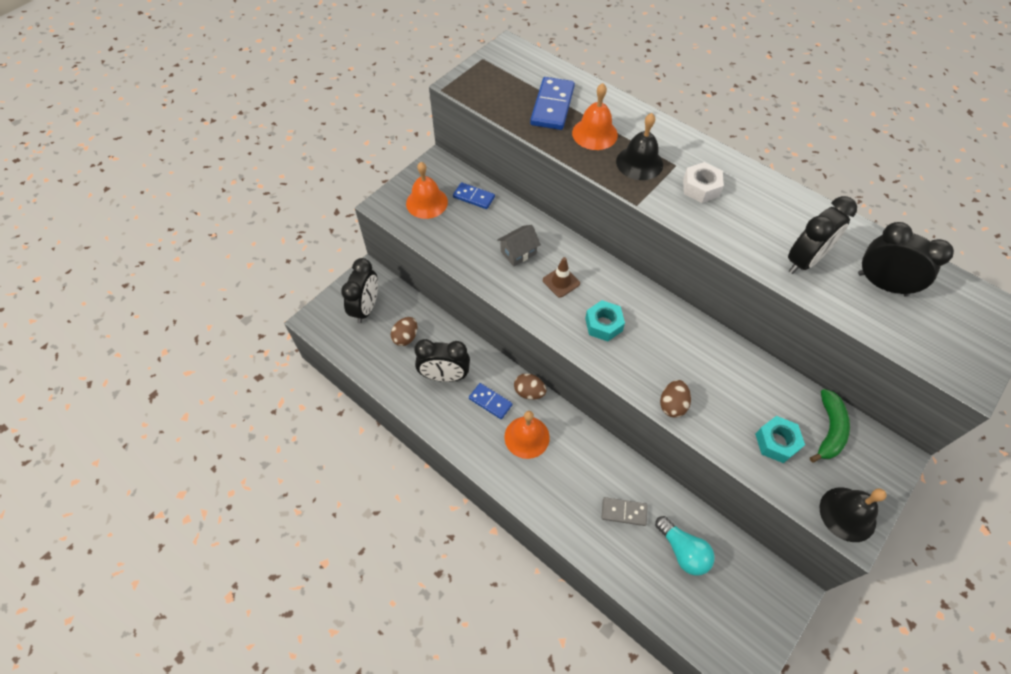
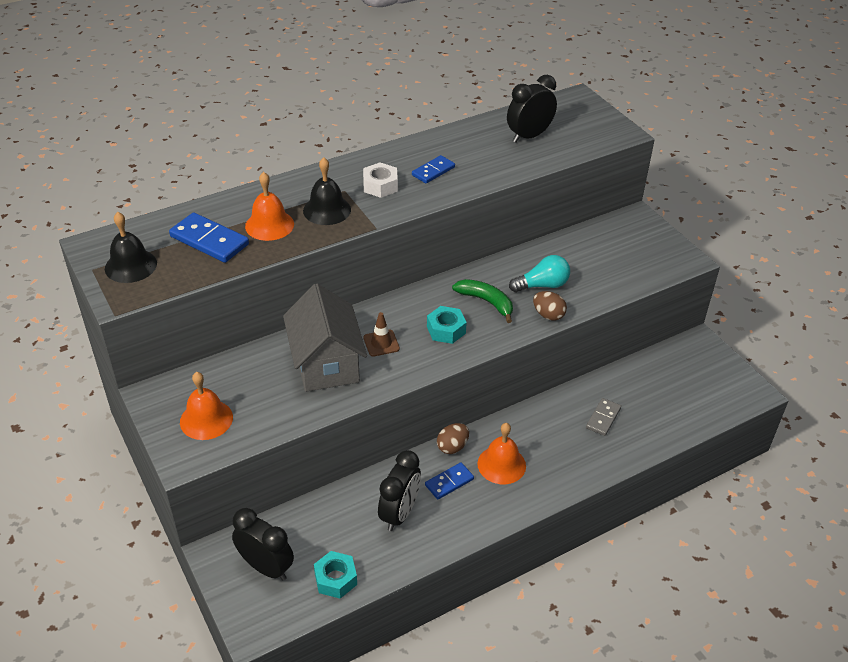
camera: 70 degrees left, 15 degrees down
brown egg [391,317,417,346] -> none
blue domino [453,182,495,209] -> blue domino moved to [412,155,455,183]
grey house [497,225,541,267] -> grey house [283,284,367,392], size x2.09
turquoise light bulb [655,516,715,576] -> turquoise light bulb moved to [509,255,570,292]
turquoise nut [755,416,805,463] -> turquoise nut moved to [314,551,357,599]
black clock [788,196,857,274] -> none
green banana [810,389,850,463] -> green banana moved to [452,279,513,323]
black bell [820,487,887,542] -> black bell moved to [105,212,157,283]

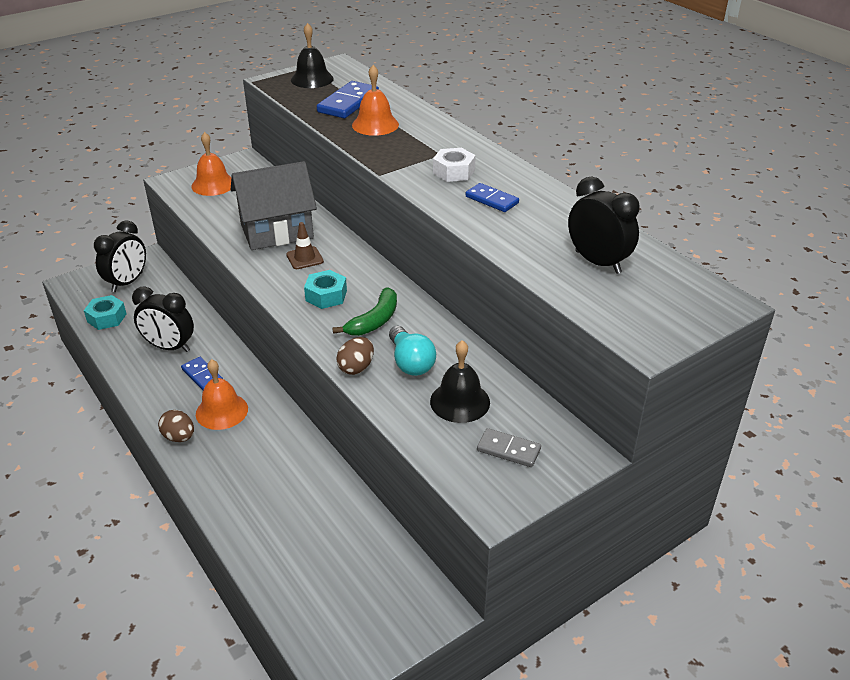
camera: 85 degrees right, 5 degrees down
black bell [303,157,351,225] -> black bell moved to [430,340,490,423]
brown egg [437,423,469,454] -> brown egg moved to [158,410,194,442]
grey domino [586,398,621,436] -> grey domino moved to [477,428,541,467]

